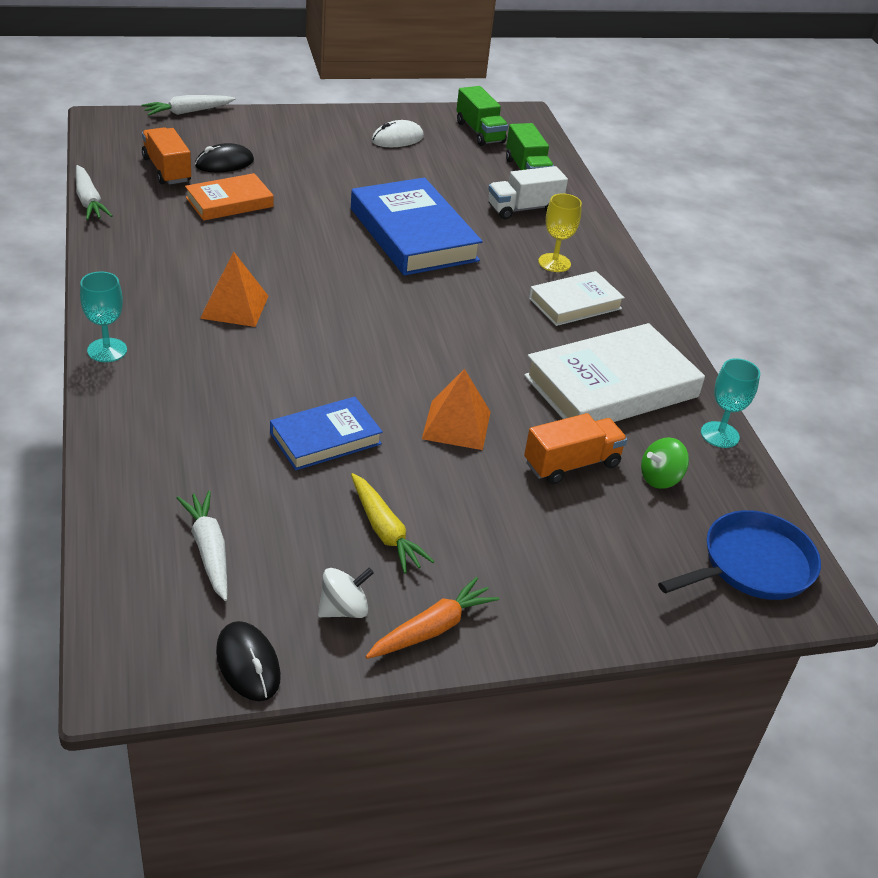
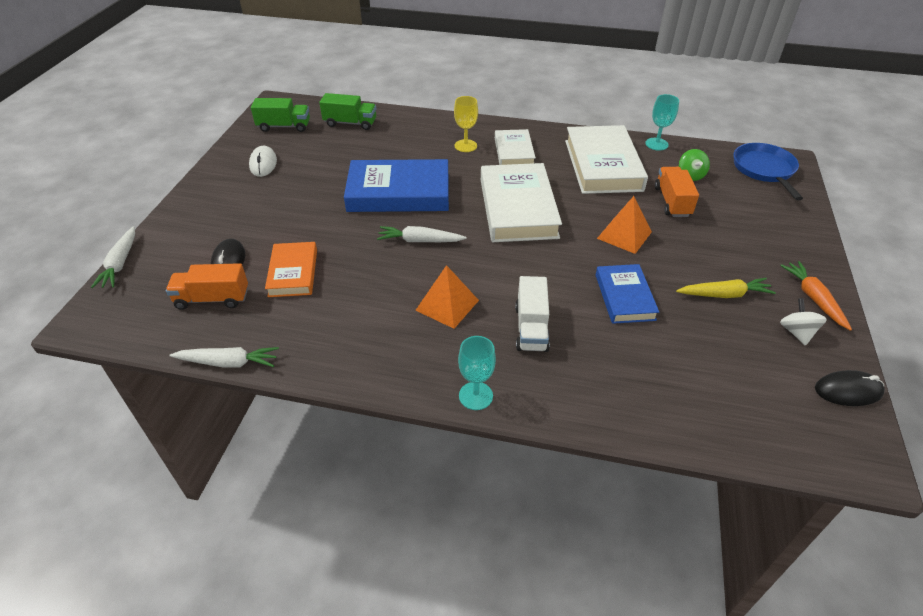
camera: 60 degrees left, 5 degrees up
white carrot [177,491,228,601] -> white carrot moved to [377,226,466,242]
white truck [488,166,568,219] -> white truck moved to [515,276,550,352]
none -> white book [481,163,562,242]

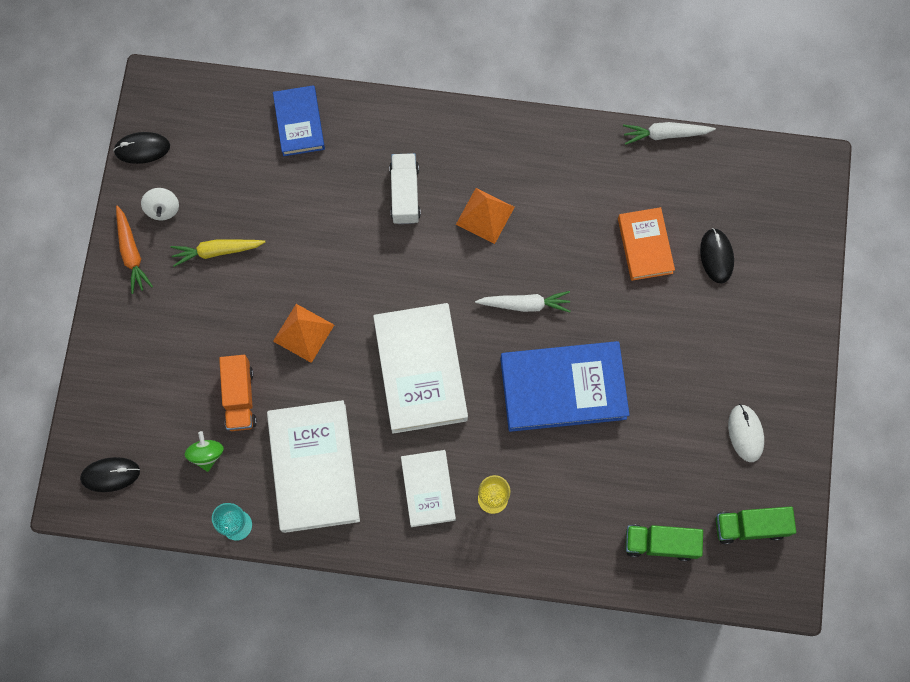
camera: 175 degrees right, 30 degrees up
white carrot [91,226,135,288] -> none
orange truck [166,263,248,310] -> none
turquoise goblet [458,336,496,410] -> none
blue book [596,264,659,324] -> blue book moved to [273,85,325,156]
blue pan [733,143,803,201] -> black mouse [80,457,140,492]

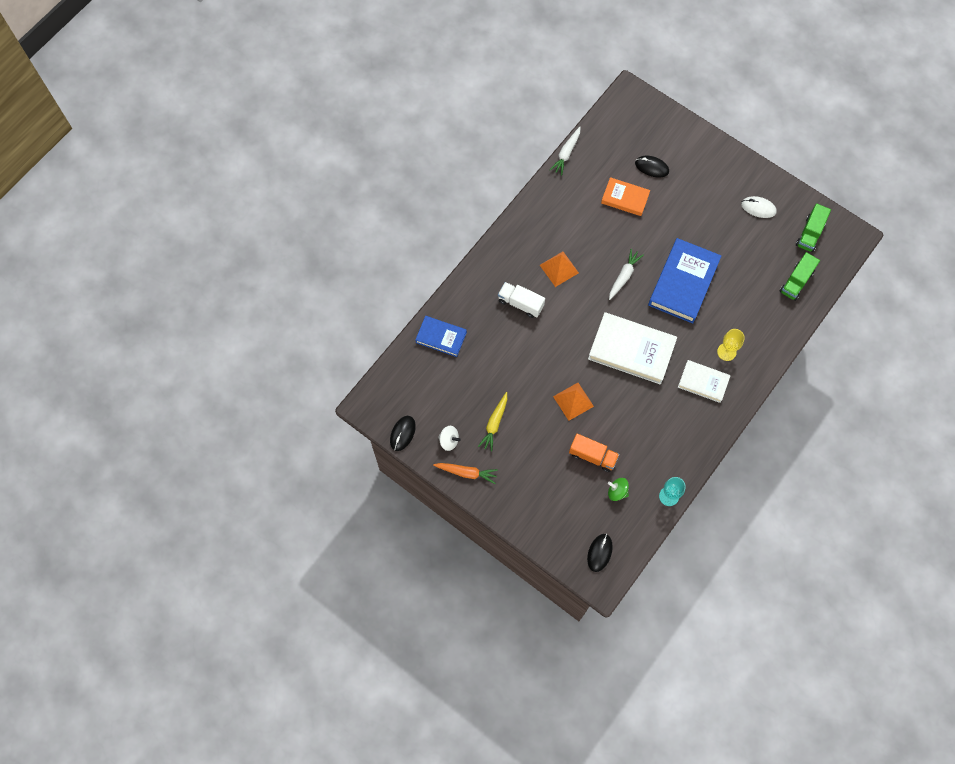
camera: 60 degrees left, 5 degrees down
white book [267,400,360,533] -> none

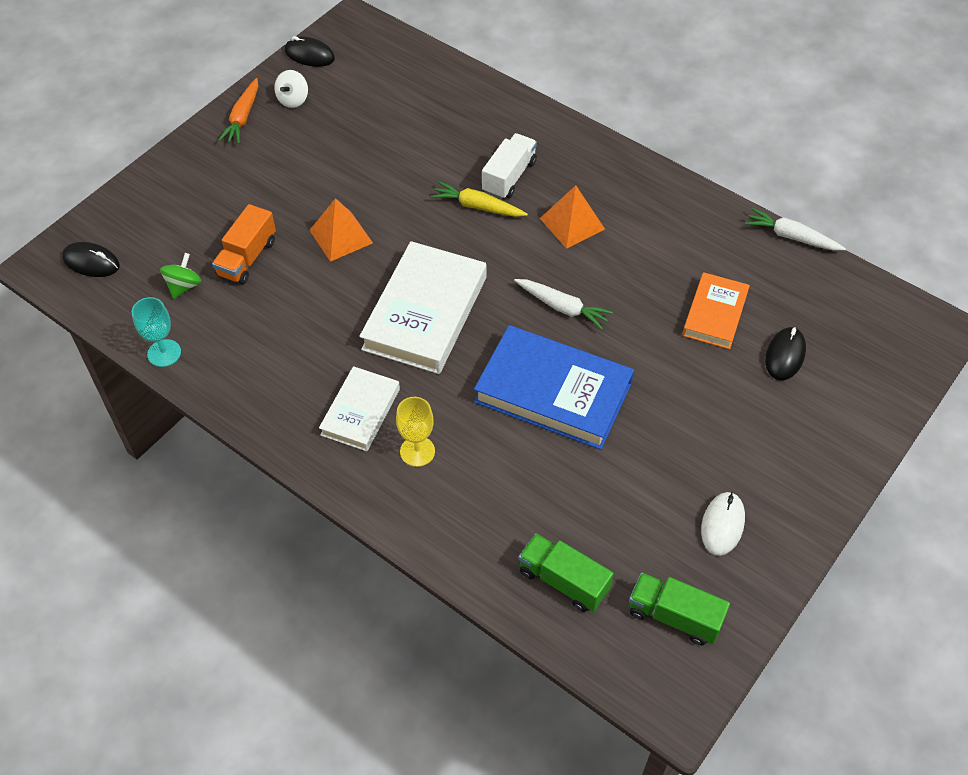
camera: 90 degrees right, 15 degrees down
blue book [415,316,467,357] -> none
yellow carrot [478,392,507,452] -> yellow carrot moved to [431,181,528,217]

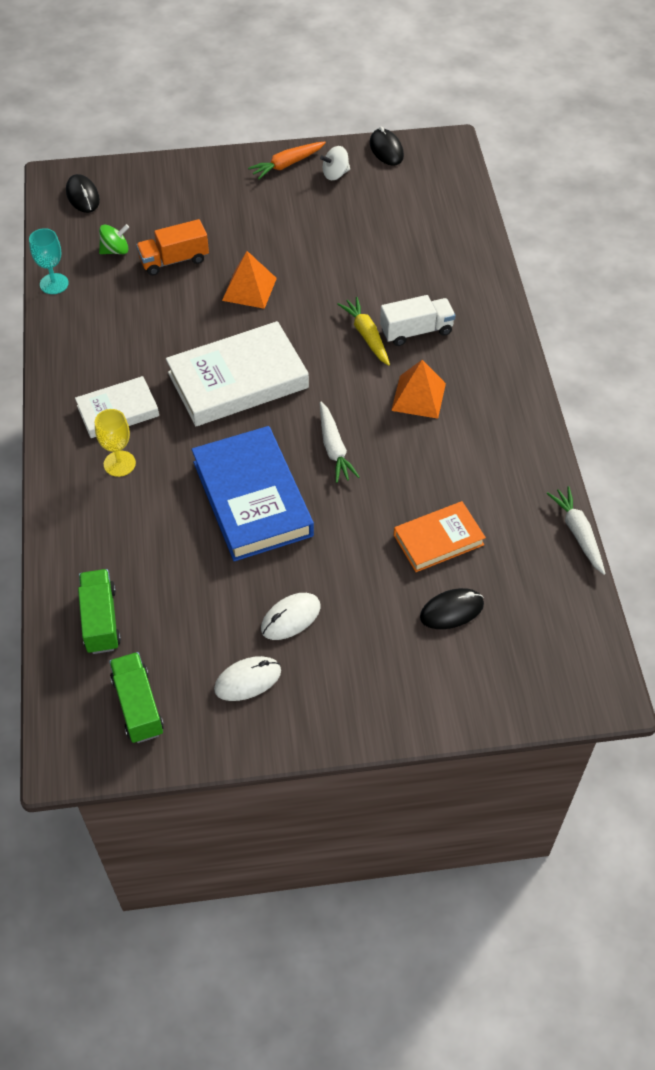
camera: 45 degrees right, 0 degrees up
none -> white mouse [261,593,321,640]

